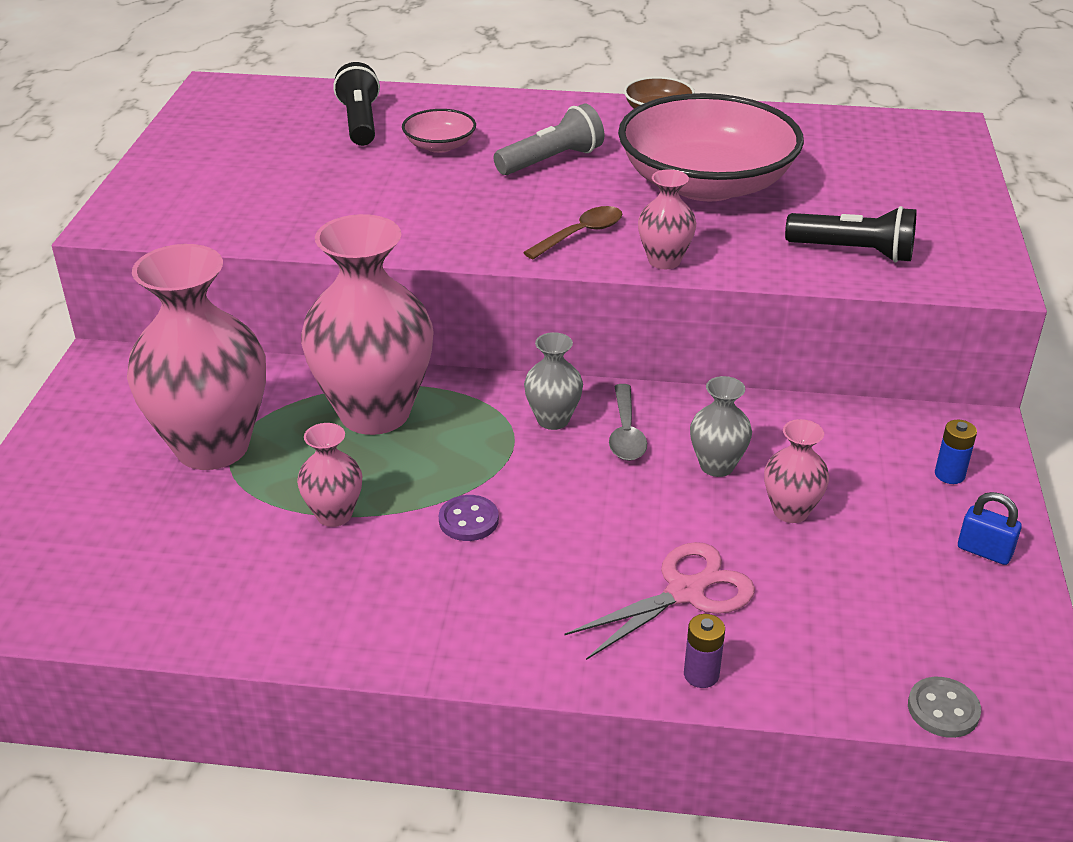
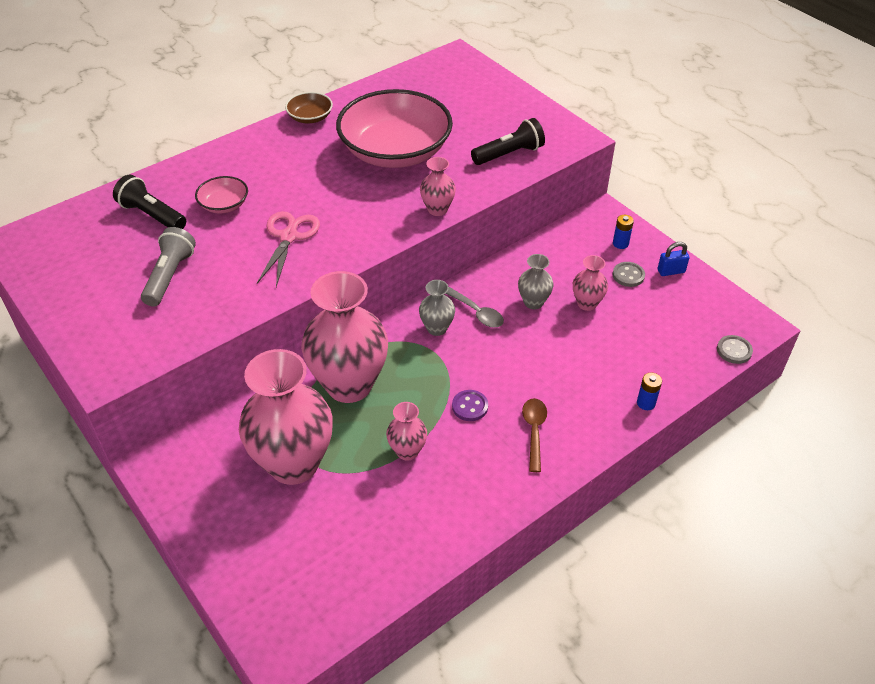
camera: 45 degrees left, 10 degrees up
grey flashlight [494,104,604,175] -> grey flashlight moved to [141,227,196,307]
brown spoon [523,206,622,259] -> brown spoon moved to [522,398,547,472]
pink scissors [565,542,755,660] -> pink scissors moved to [257,211,320,287]
purple battery [684,614,725,688] -> blue battery [637,373,662,410]
none -> grey button [613,262,645,287]

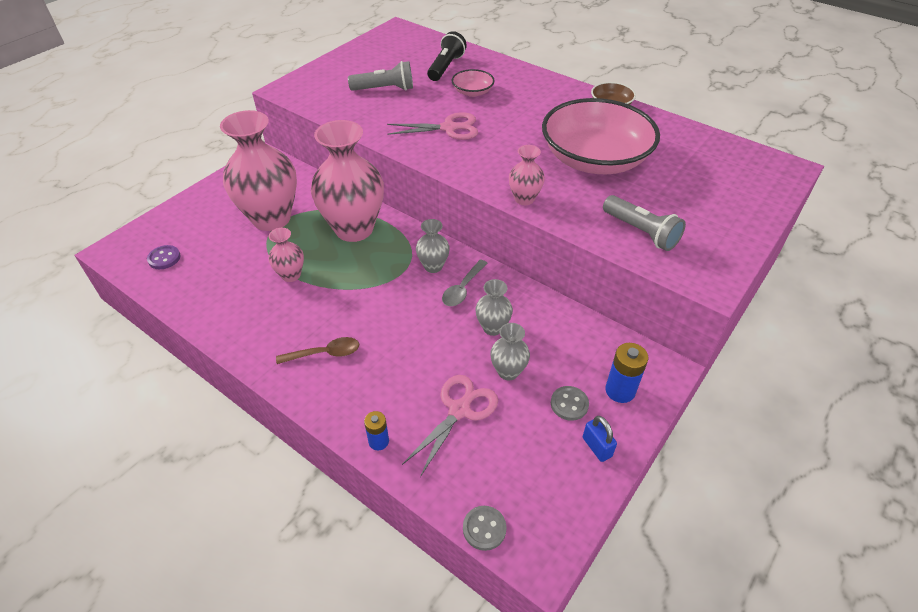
camera: 75 degrees right, 0 degrees up
purple button [452,390,488,421] -> purple button moved to [147,245,180,269]
black flashlight [471,118,545,165] -> grey flashlight [603,195,686,251]
pink vase [573,255,608,311] -> grey vase [490,323,530,380]
blue battery [613,215,634,249] -> blue battery [605,343,649,403], size x1.55
none -> pink scissors [402,375,498,477]

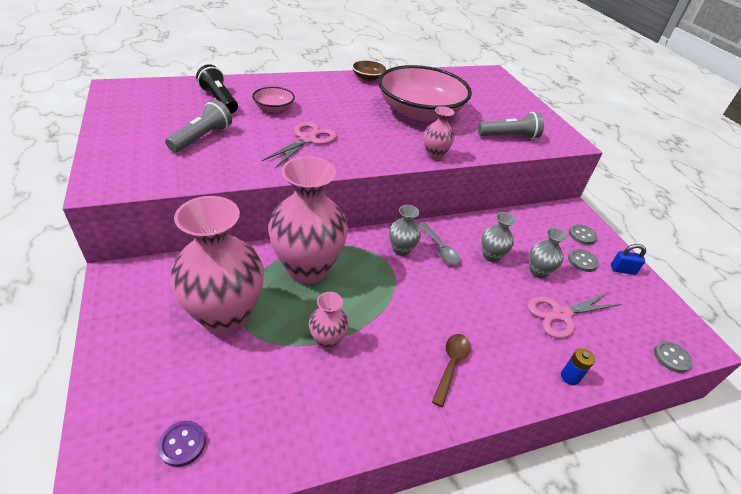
camera: 60 degrees left, 5 degrees down
pink scissors [402,375,498,477] -> pink scissors turned 90 degrees counterclockwise [527,293,621,338]
blue battery [605,343,649,403] -> grey button [569,224,597,245]

